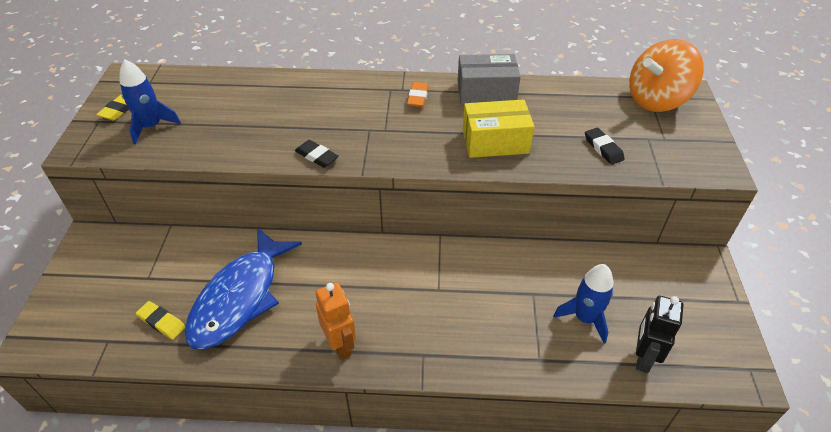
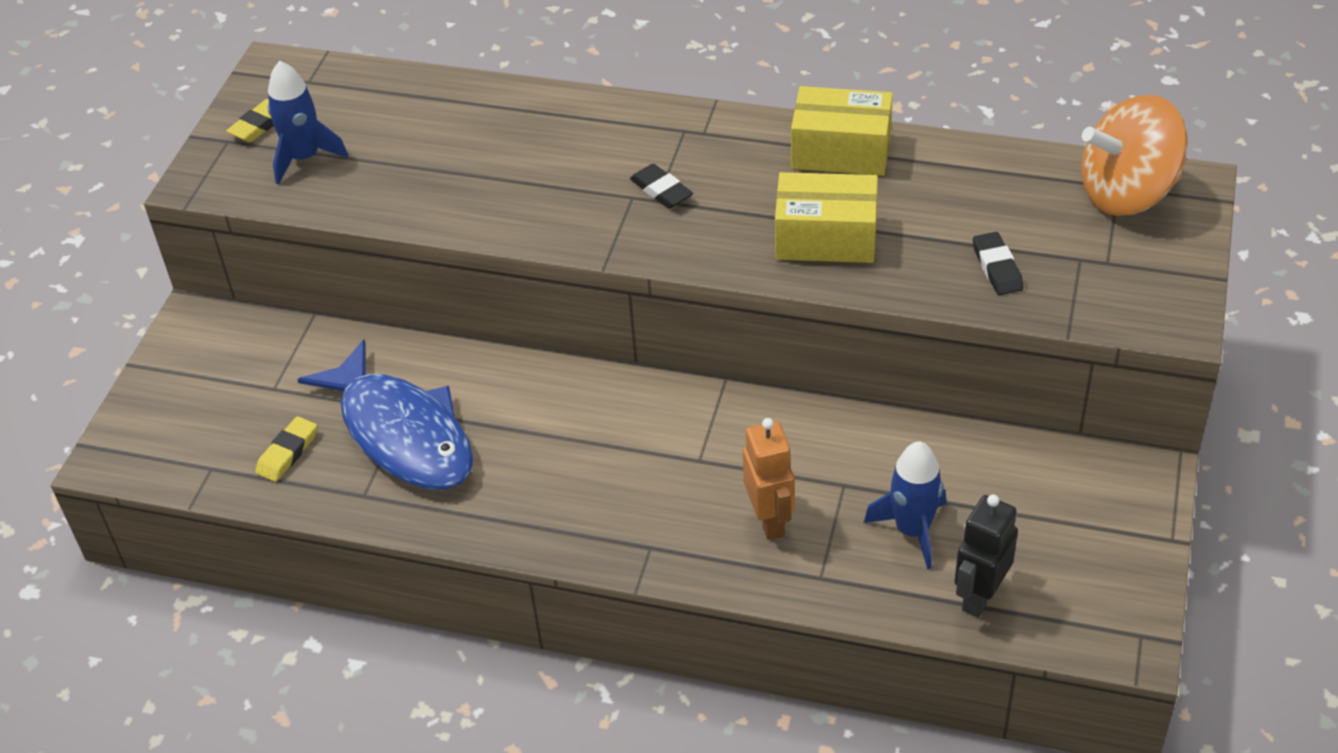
camera: 15 degrees right, 0 degrees up
yellow eraser [136,301,186,340] -> yellow eraser turned 75 degrees clockwise [255,416,317,482]
blue fish [184,228,302,350] -> blue fish turned 75 degrees counterclockwise [297,340,473,490]
black eraser [295,140,339,168] -> black eraser moved to [630,164,693,209]
orange robot [316,282,356,360] -> orange robot moved to [743,418,795,540]
orange eraser [407,82,429,107] -> none
grey box [457,54,521,105] -> yellow box [791,86,893,176]

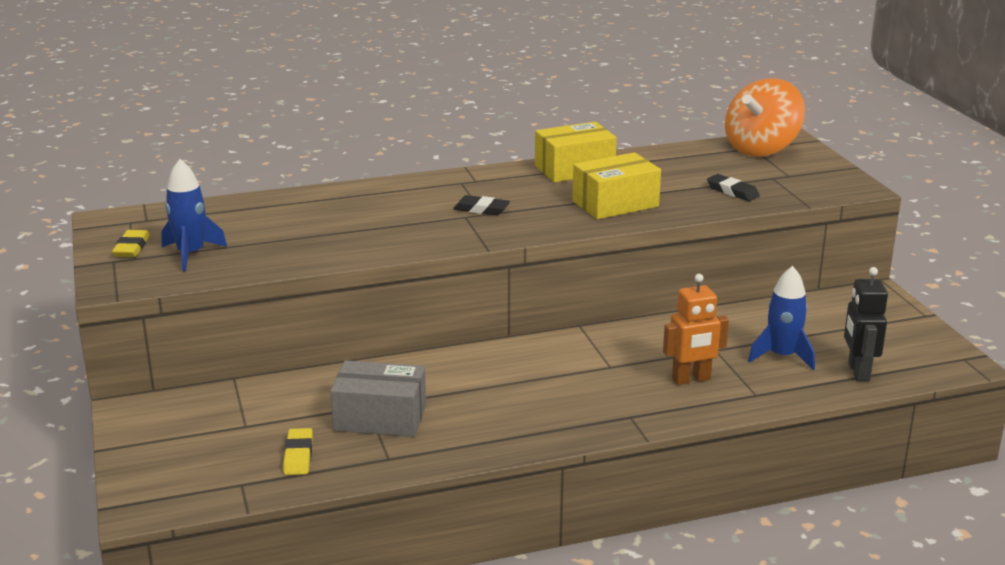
camera: 35 degrees left, 20 degrees down
blue fish [297,340,473,490] -> grey box [330,360,426,437]
orange robot [743,418,795,540] -> orange robot turned 120 degrees clockwise [663,274,729,385]

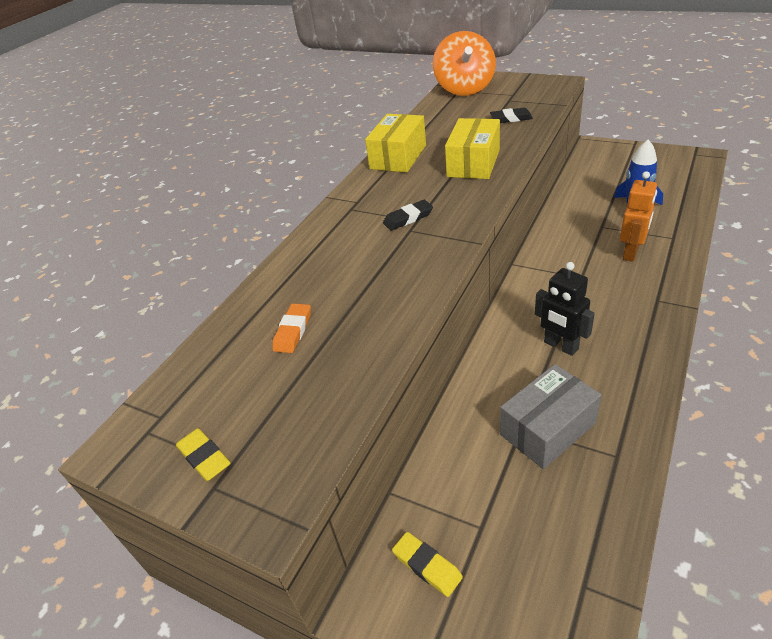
camera: 40 degrees left, 15 degrees up
blue rocket [161,159,227,271] -> none
yellow eraser [283,428,313,475] -> yellow eraser moved to [392,532,463,597]
black robot [844,267,888,381] -> black robot moved to [535,262,595,356]
none -> orange eraser [272,303,311,353]

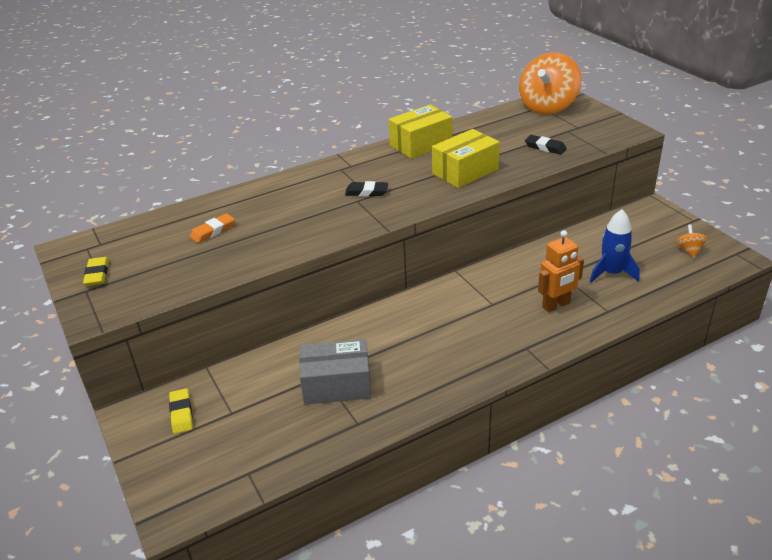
camera: 30 degrees right, 5 degrees down
black robot [535,262,595,356] -> none
none -> orange spinning top [676,224,708,258]

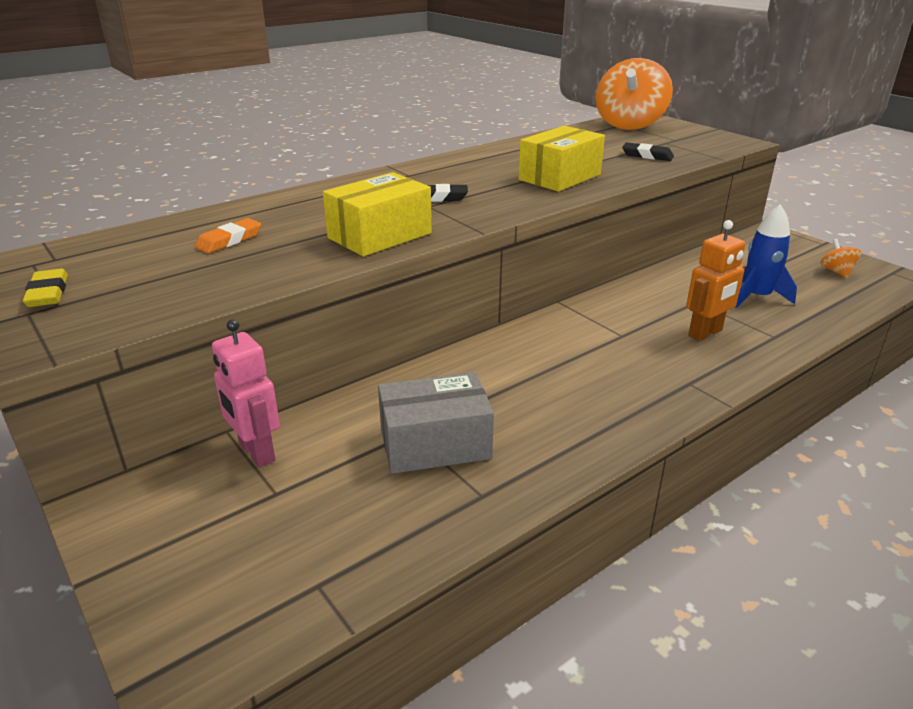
camera: 10 degrees left, 5 degrees down
yellow eraser [169,388,193,434] -> none
yellow box [389,105,452,159] -> yellow box moved to [323,172,432,256]
none -> pink robot [212,319,280,468]

